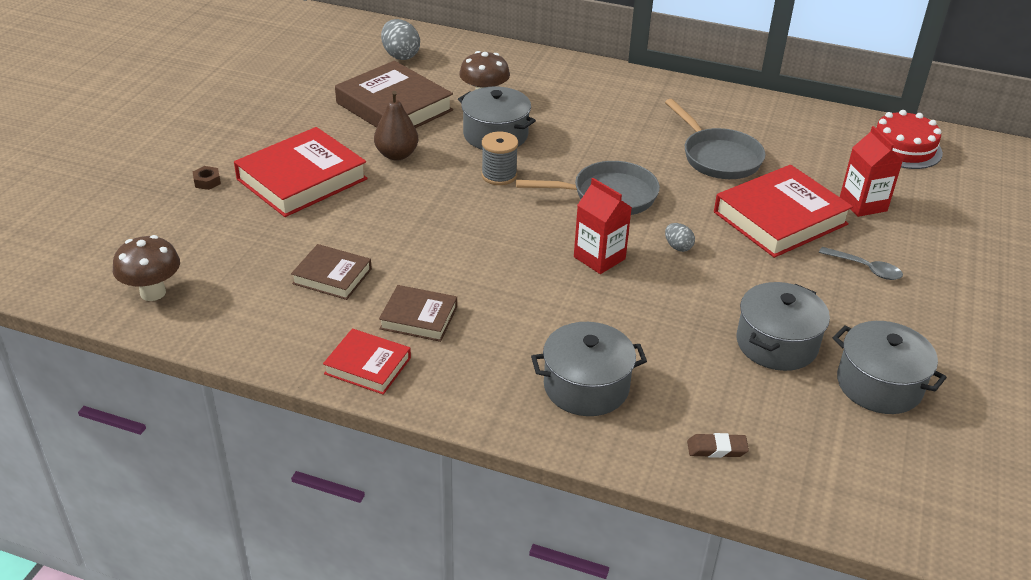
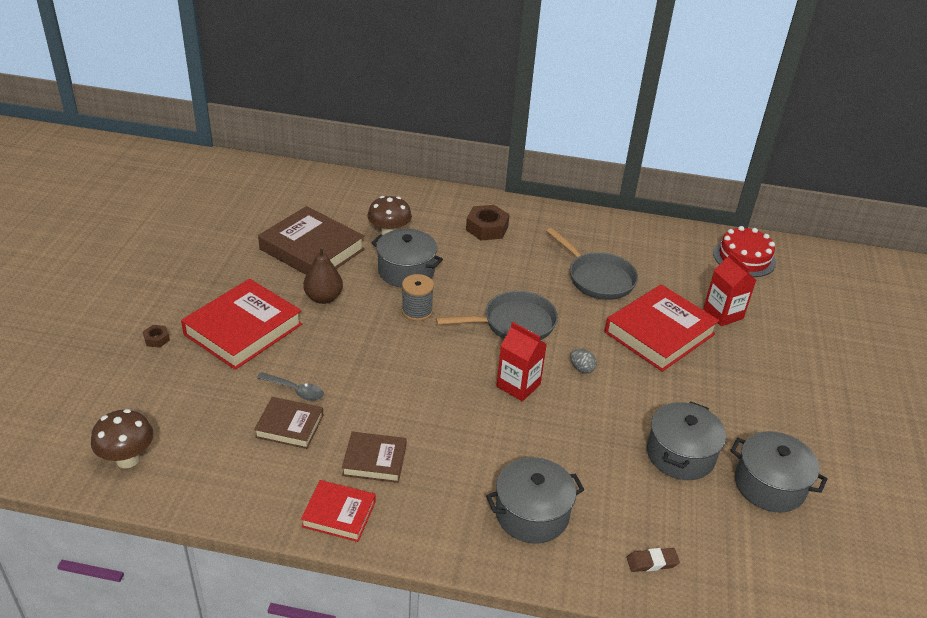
camera: 10 degrees left, 0 degrees up
grey egg [381,19,420,60] -> none
grey spoon [819,247,903,280] -> grey spoon moved to [257,372,324,401]
none -> brown nut [466,205,510,240]

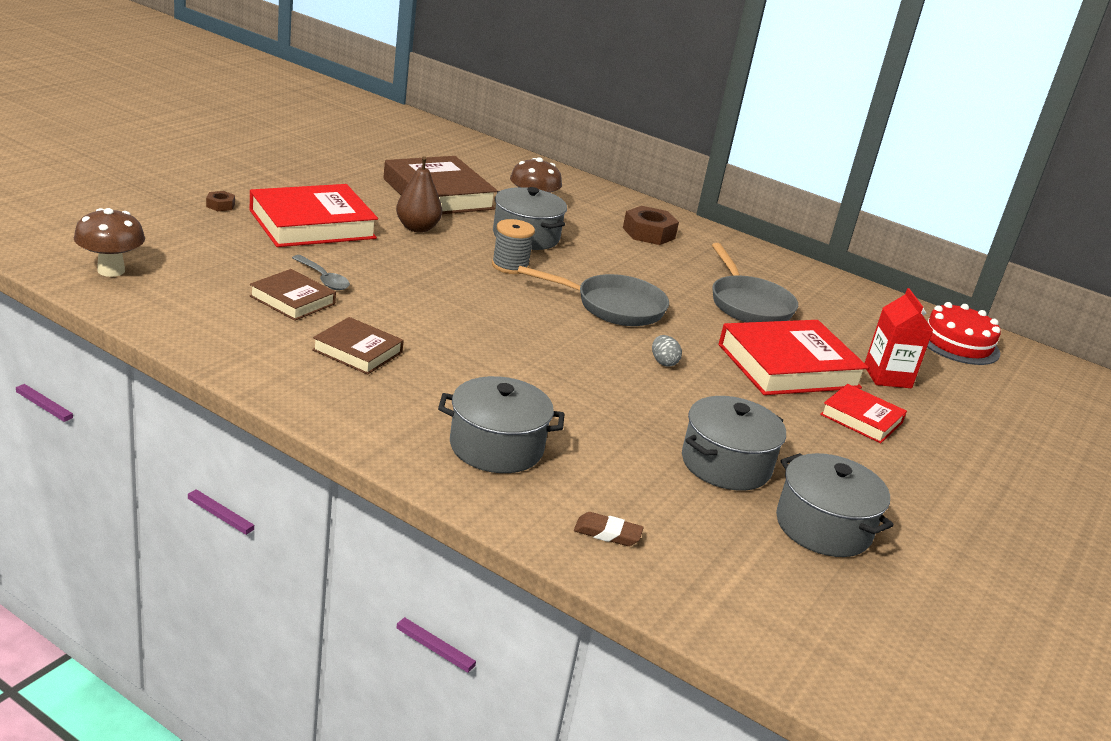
camera: 20 degrees right, 10 degrees down
red book [301,480,375,542] -> red book moved to [820,384,907,443]
red carton [497,322,547,401] -> none

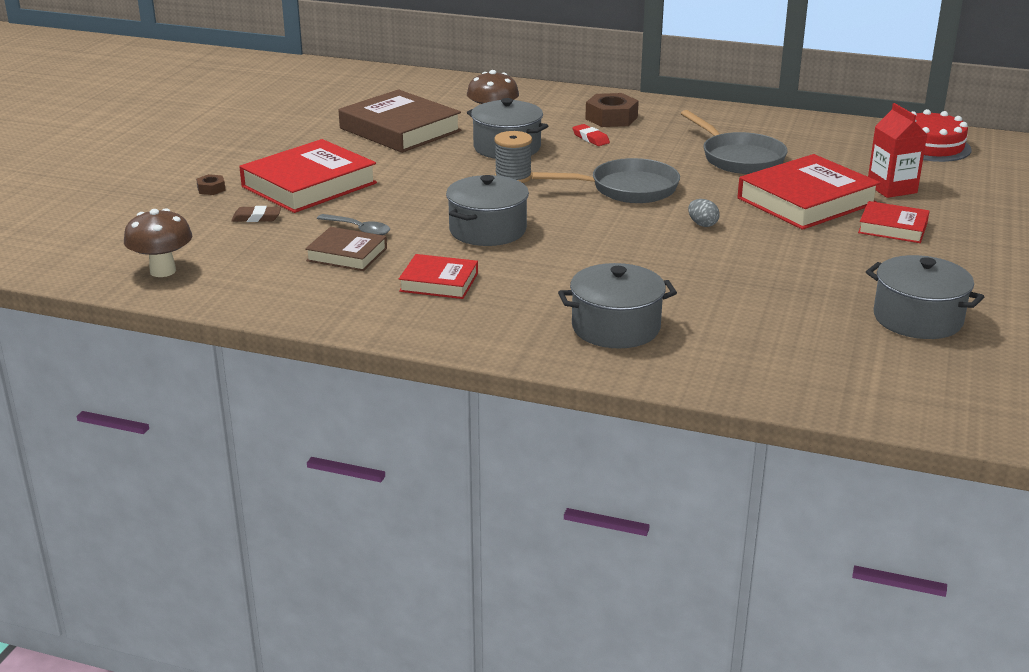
camera: 10 degrees left, 0 degrees up
brown book [312,317,404,375] -> red book [399,254,478,299]
brown pear [396,156,442,233] -> none
brown eraser [574,512,644,546] -> brown eraser moved to [231,206,281,222]
grey pot [682,396,786,491] -> grey pot moved to [446,175,529,246]
none -> red eraser [572,124,610,146]

